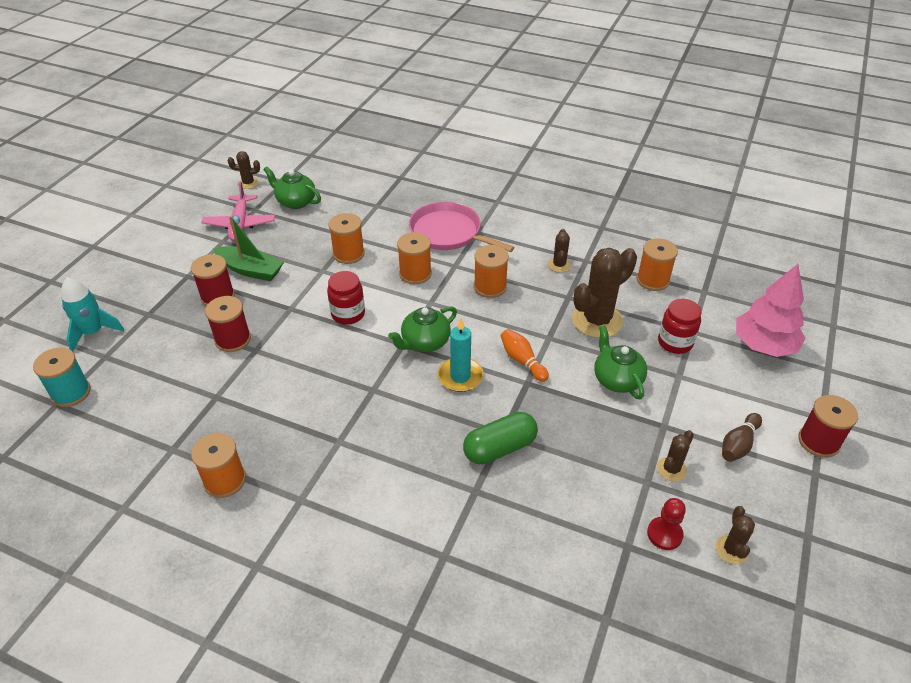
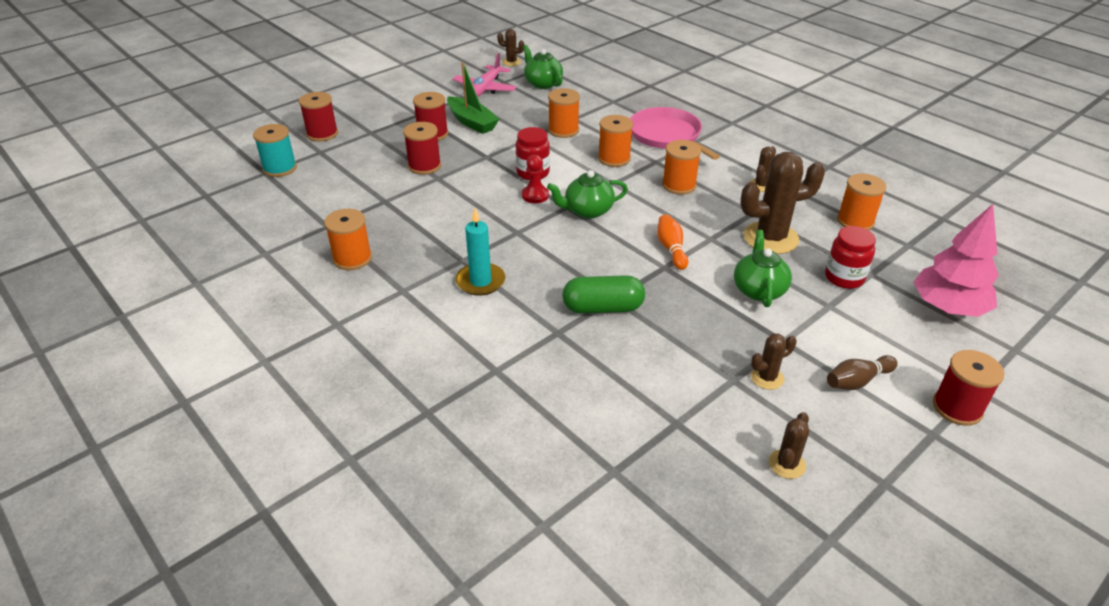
camera: 25 degrees right, 5 degrees down
turquoise rocket [61,278,124,352] -> red spool [299,92,338,142]
turquoise candle [437,318,484,392] -> turquoise candle moved to [456,208,505,296]
red pawn [647,498,686,550] -> red pawn moved to [522,155,549,203]

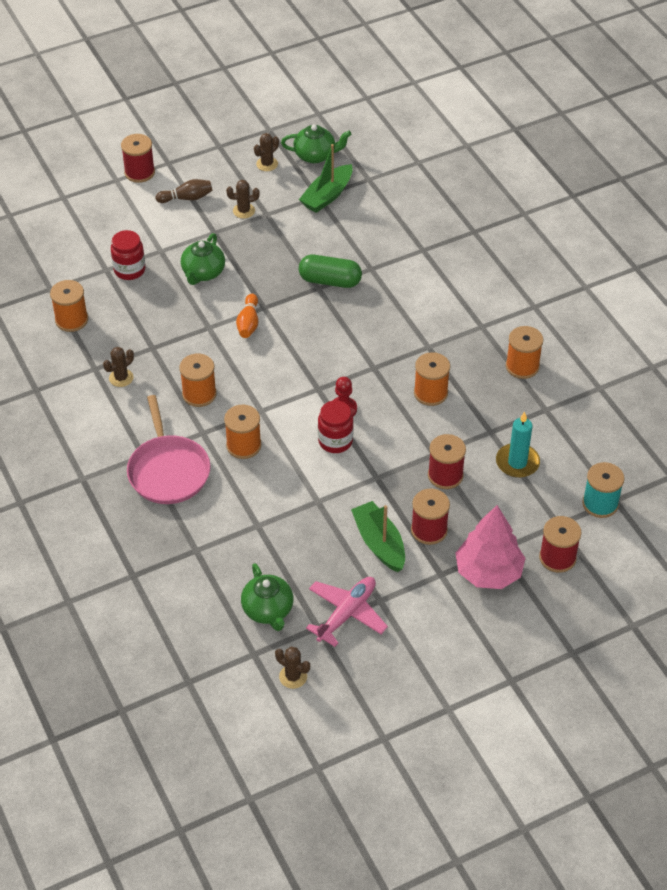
camera: 165 degrees left, 10 degrees up
turquoise candle [456,208,505,296] -> turquoise candle moved to [496,411,540,478]
green teapot [547,170,628,219] -> green teapot moved to [281,125,351,163]
orange spool [548,88,580,138] -> orange spool moved to [414,352,450,406]
brown cactus [740,152,825,254] -> none
pink tree [914,204,999,317] -> pink tree moved to [455,505,525,589]
none -> green boat [299,144,353,213]

